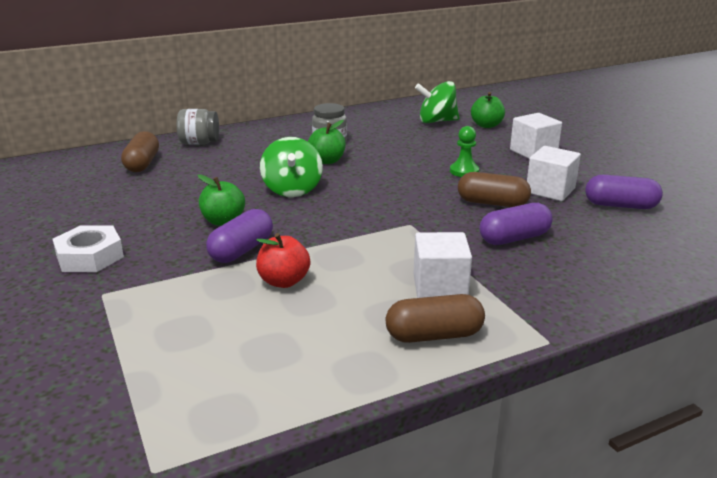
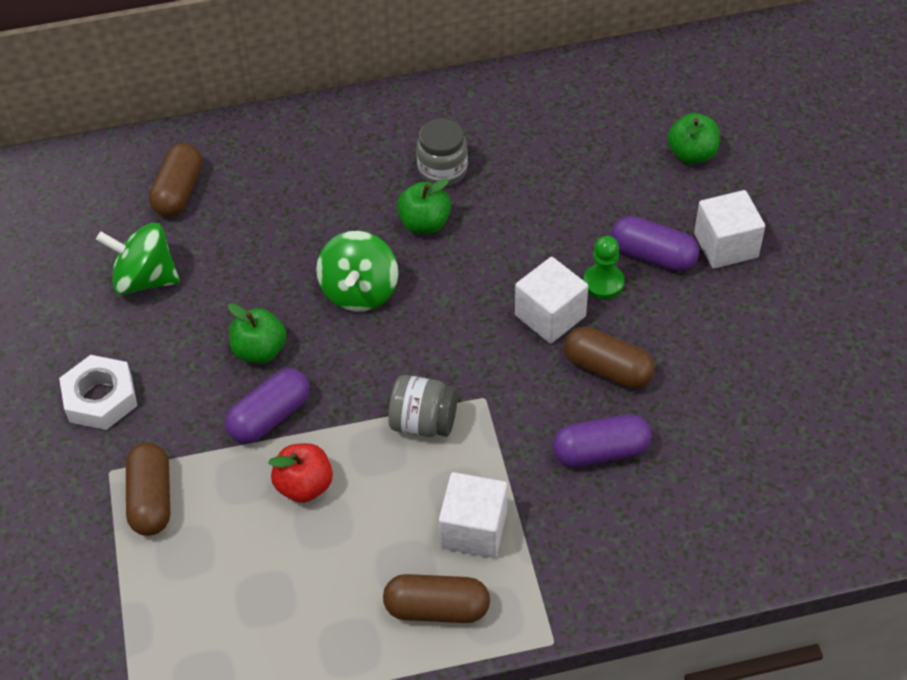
camera: 15 degrees right, 25 degrees up
grey jar [177,109,219,144] -> grey jar moved to [388,375,458,437]
green spinning top [415,81,459,123] -> green spinning top moved to [96,223,180,295]
white cube [527,146,581,201] -> white cube moved to [515,257,588,344]
purple capsule [585,175,663,209] -> purple capsule moved to [611,216,699,271]
none -> brown capsule [126,442,170,536]

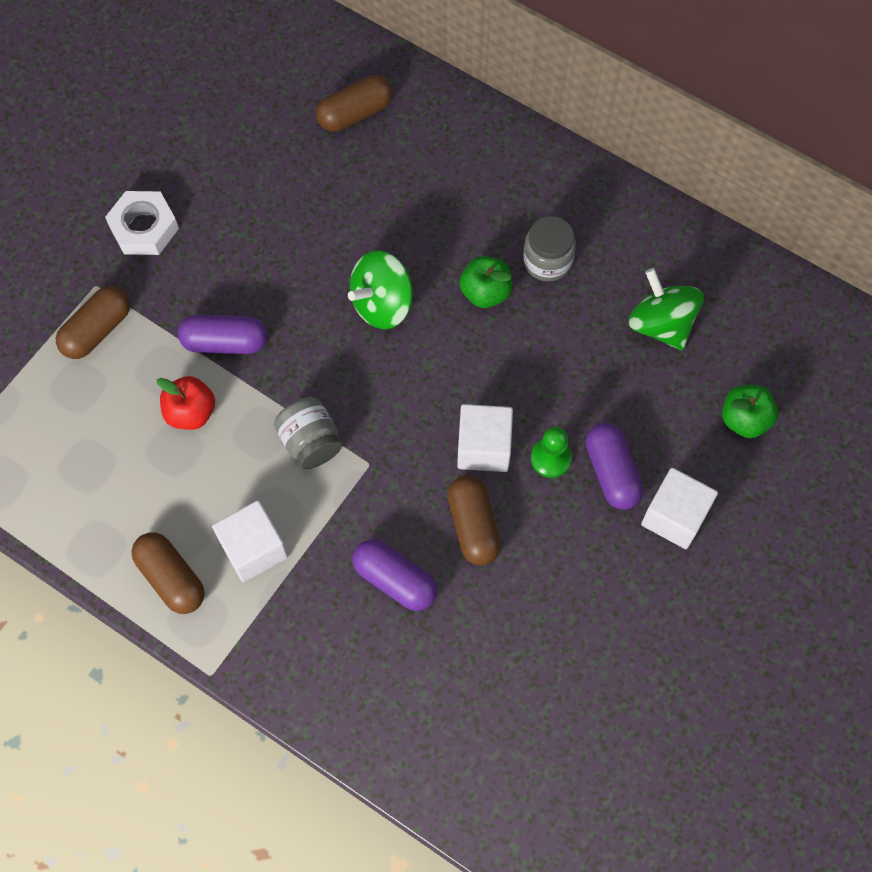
camera: 45 degrees right, 15 degrees up
green spinning top [96,223,180,295] -> green spinning top moved to [628,268,704,351]
green apple [228,303,286,364] -> none

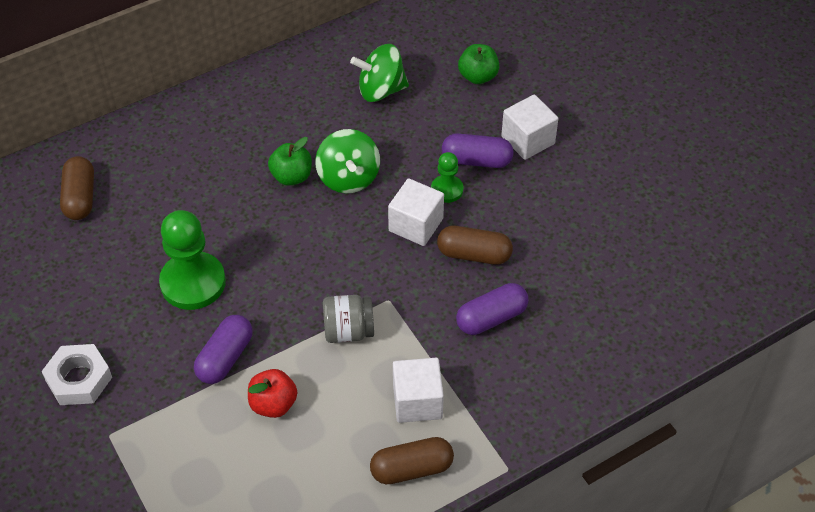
camera: 65 degrees left, 15 degrees down
brown capsule [56,286,130,359] -> none
green spinning top [348,251,413,329] -> green spinning top moved to [315,129,380,193]
grey jar [523,216,576,281] -> none
none -> green pawn [159,210,226,310]

